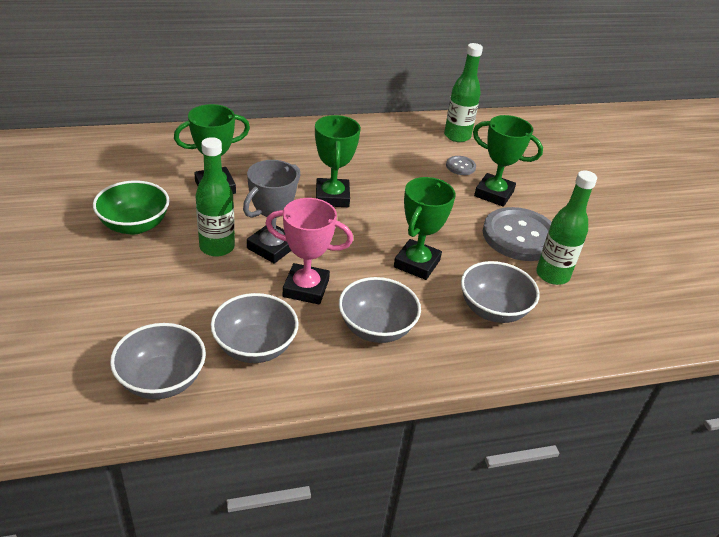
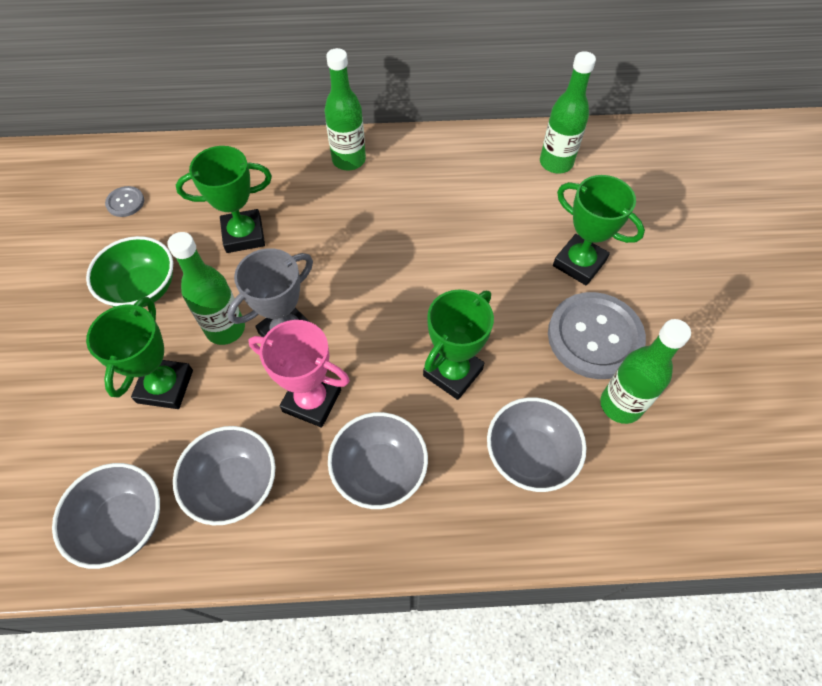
camera: 15 degrees right, 20 degrees up
green trophy [315,115,361,207] -> green trophy moved to [86,297,193,409]
grey button [446,156,476,175] -> grey button moved to [105,186,144,217]
none -> green bottle [325,48,366,170]

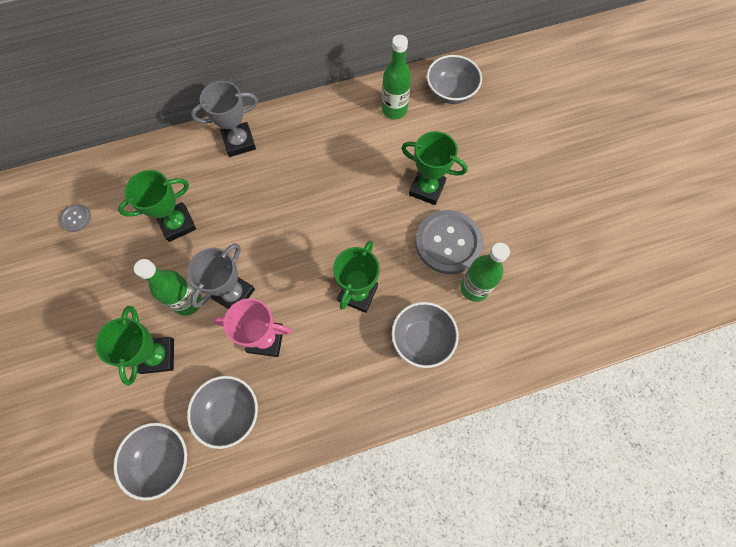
camera: 15 degrees left, 10 degrees up
green bowl [86,236,173,308] -> none
green bottle [325,48,366,170] -> grey trophy [191,81,258,157]
grey bowl [328,412,428,509] -> grey bowl moved to [427,55,482,104]

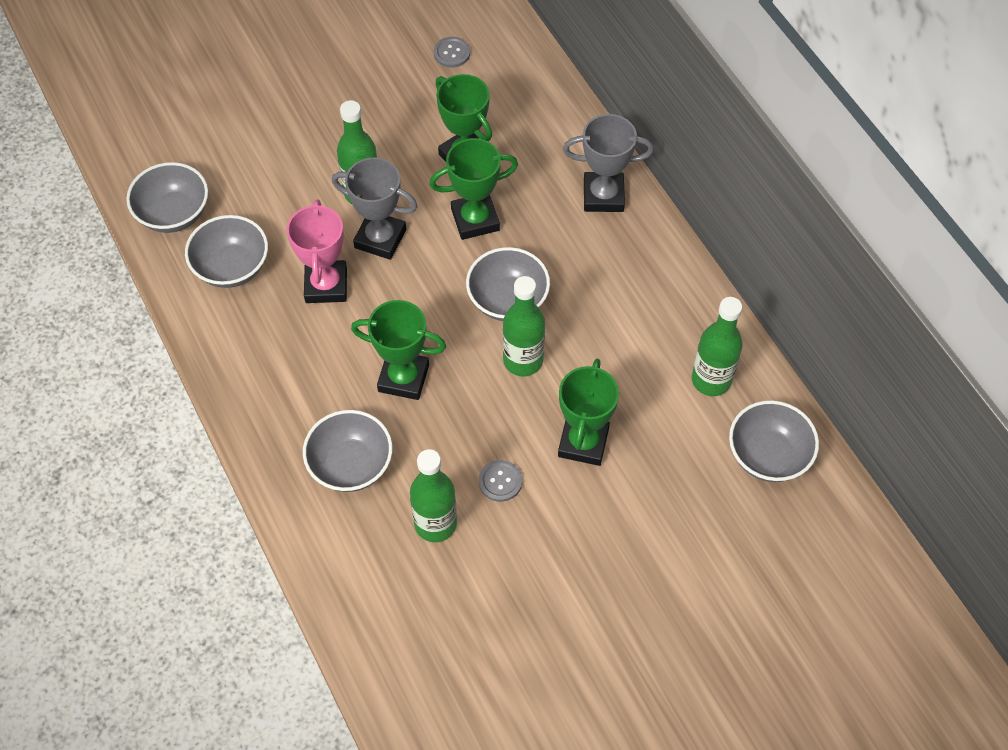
camera: 80 degrees right, 10 degrees down
green trophy [95,306,174,386] -> green trophy moved to [429,138,518,240]
grey trophy [191,81,258,157] -> grey trophy turned 60 degrees counterclockwise [563,114,654,212]
grey button [415,210,483,274] -> grey button [479,460,522,502], size x0.45
none -> grey bowl [466,247,550,321]
none -> green bottle [503,276,545,376]

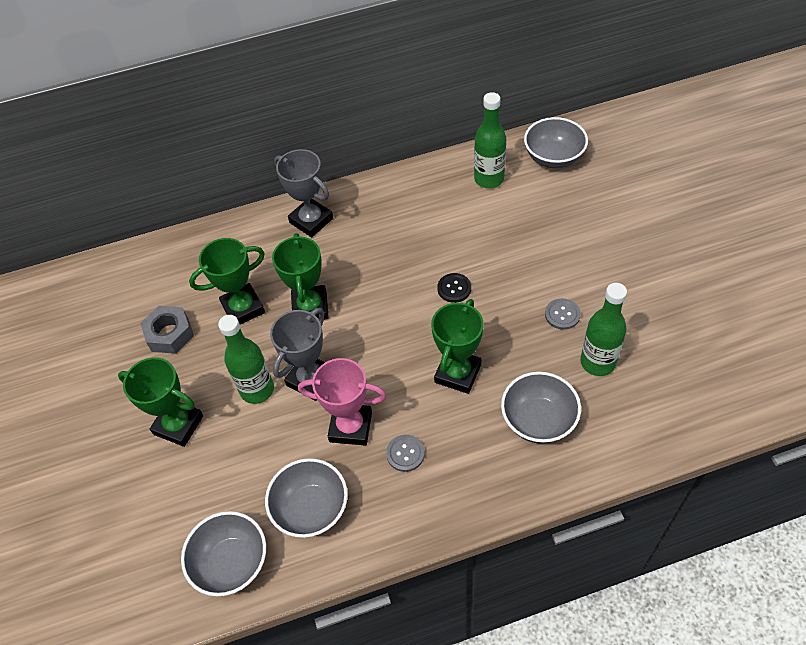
camera: 75 degrees left, 5 degrees down
grey button [434,37,470,68] -> grey button moved to [386,435,425,472]
grey bowl [466,247,550,321] -> none
green bottle [503,276,545,376] -> black button [437,273,471,303]
green trophy [558,359,619,466] -> green trophy moved to [118,357,203,447]
grey trophy [563,114,654,212] -> grey trophy turned 60 degrees counterclockwise [274,149,333,237]
none -> grey nut [140,306,194,354]

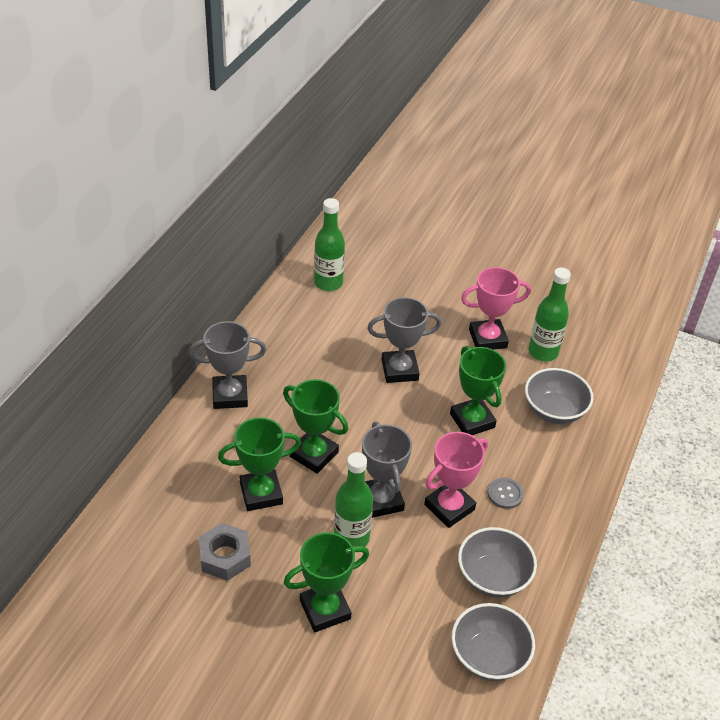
camera: 55 degrees left, 10 degrees down
green trophy [189,238,265,325] -> green trophy turned 60 degrees clockwise [218,417,301,511]
black button [437,273,471,303] -> grey trophy [367,297,441,383]
grey bowl [524,117,588,168] -> none
grey button [545,298,581,330] -> pink trophy [461,267,531,350]

